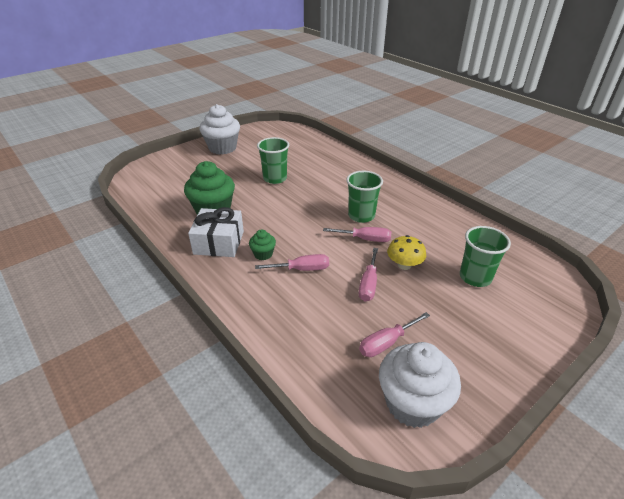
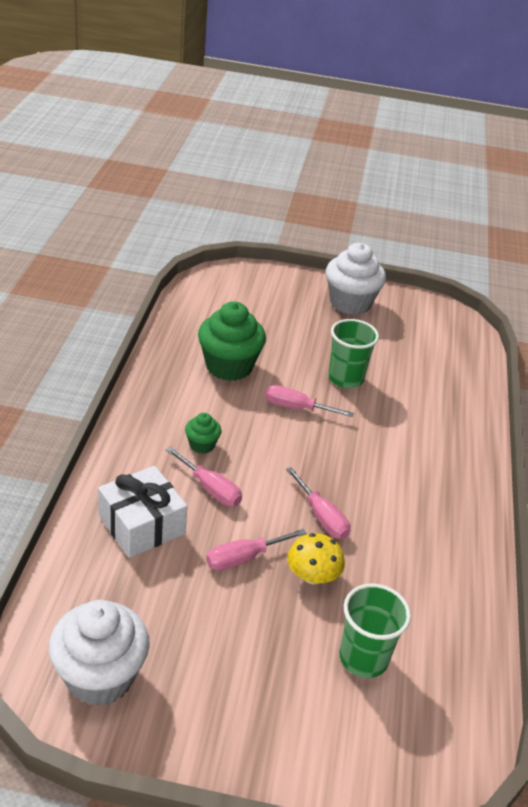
camera: 45 degrees right, 0 degrees up
white gift [188,207,244,257] -> white gift moved to [98,466,187,558]
green cup [346,171,383,223] -> none
pink screwdriver [359,312,430,357] -> pink screwdriver moved to [265,385,354,417]

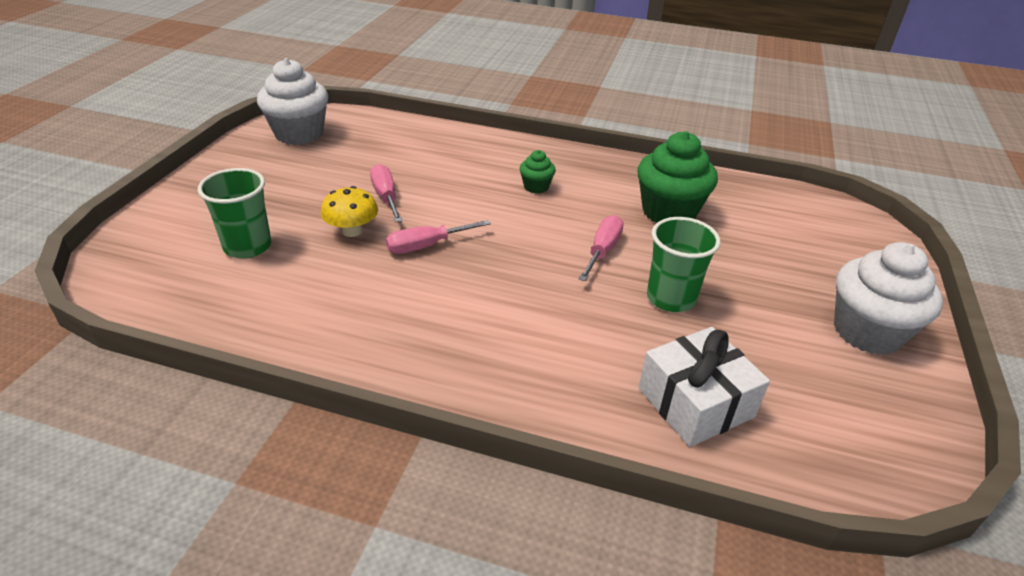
camera: 100 degrees right, 0 degrees up
white gift [98,466,187,558] -> white gift moved to [638,327,770,447]
pink screwdriver [166,447,242,506] -> none

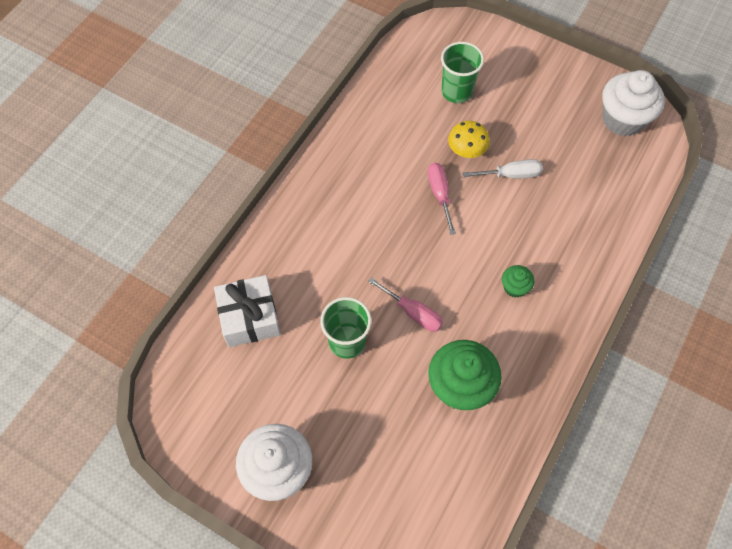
camera: 105 degrees right, 25 degrees up
pink screwdriver [370,164,402,222] -> white screwdriver [463,159,543,179]

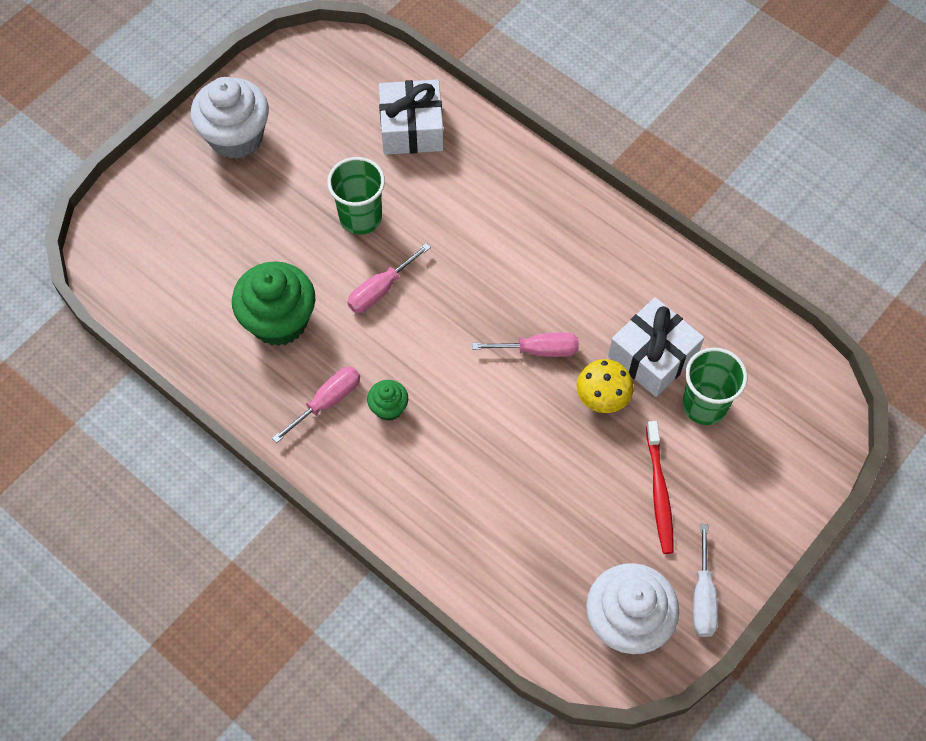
camera: 100 degrees right, 0 degrees up
white screwdriver [463,159,543,179] -> white screwdriver moved to [693,524,718,637]
none -> pink screwdriver [272,367,360,443]
none -> white gift [608,297,704,397]
none -> red toothbrush [646,421,674,554]

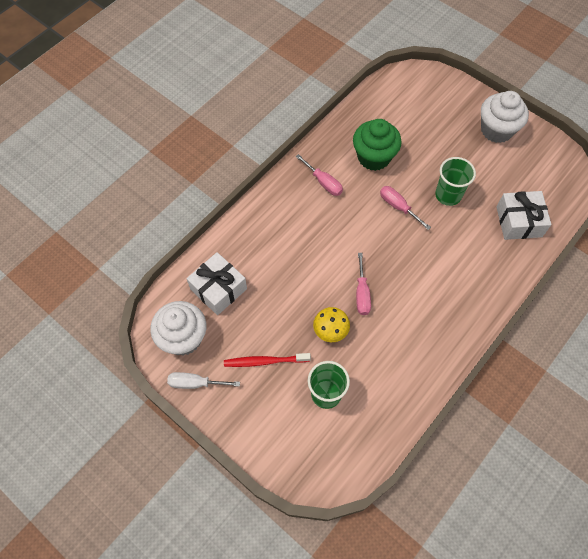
camera: 90 degrees right, 0 degrees up
green cupcake [367,380,408,421] -> none
white gift [608,297,704,397] -> white gift moved to [187,252,247,315]

